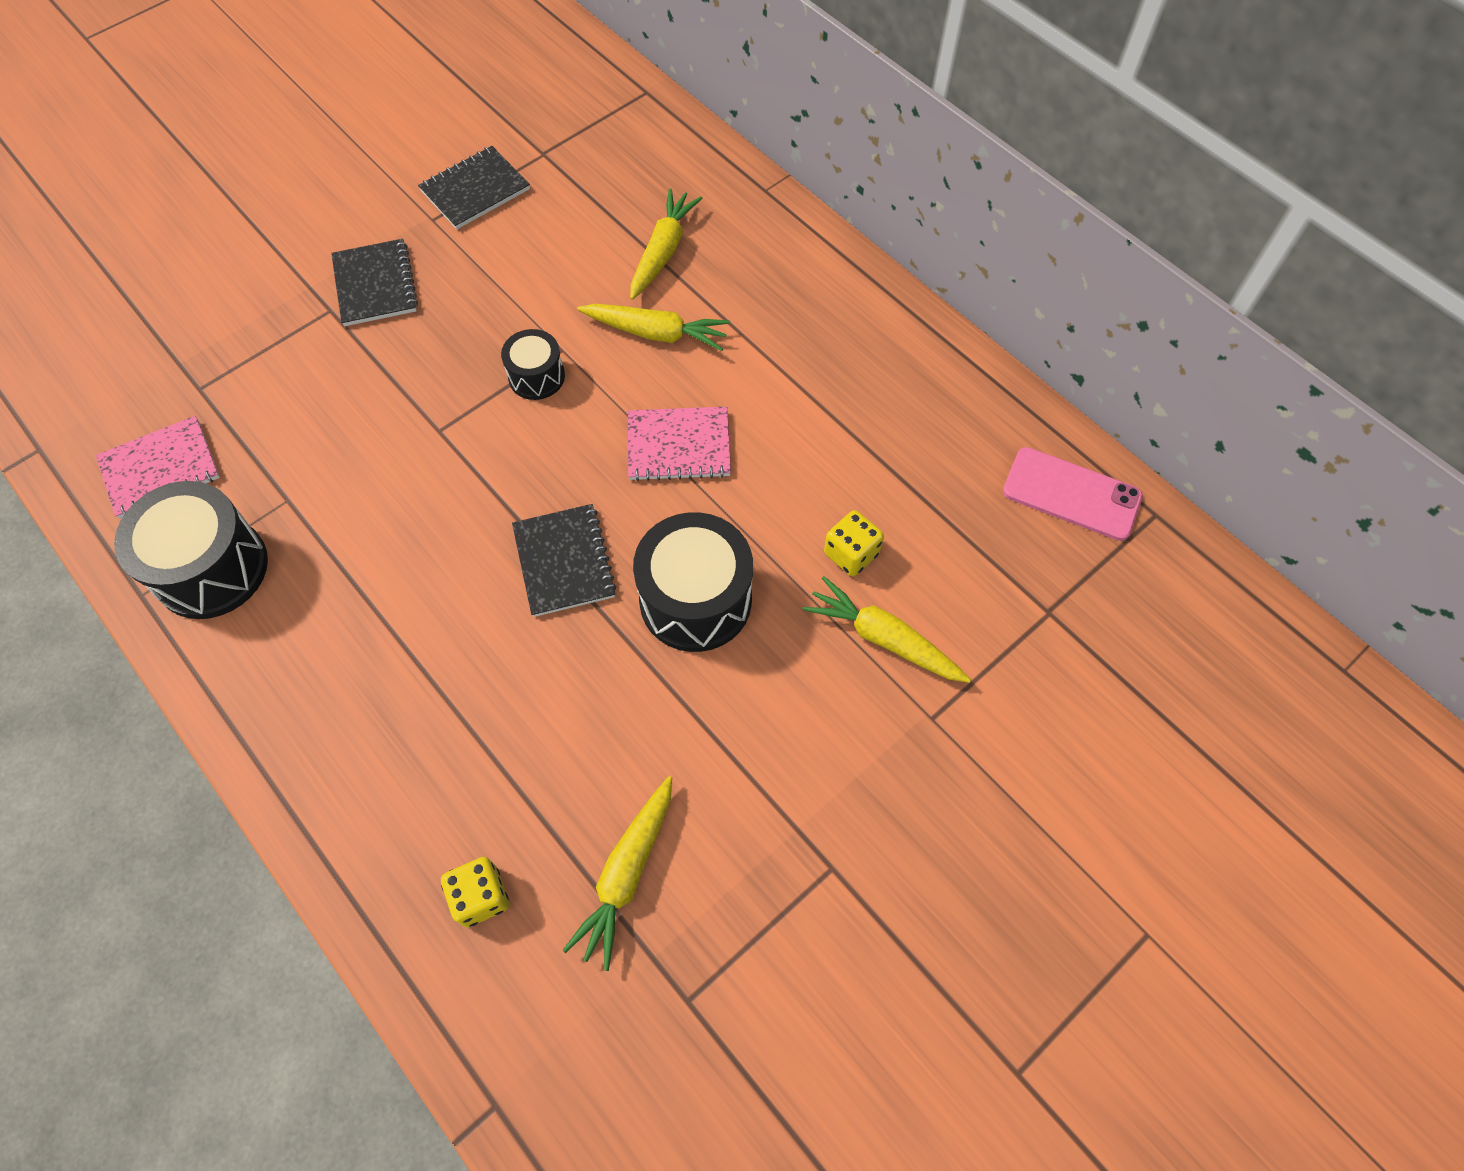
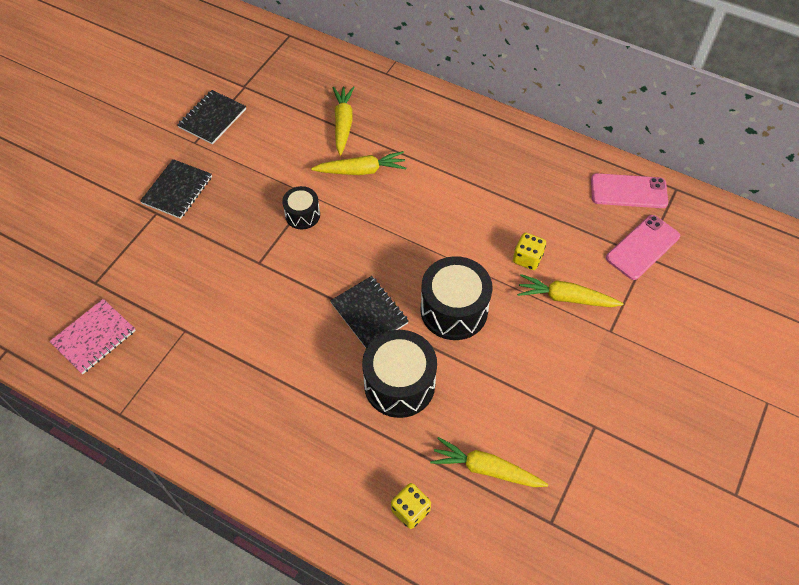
camera: 20 degrees left, 5 degrees down
black drum [114,481,268,619] -> black drum moved to [362,330,437,418]
black notebook [331,239,418,326] -> black notebook turned 60 degrees clockwise [140,159,212,219]
yellow carrot [562,776,672,971] -> yellow carrot turned 105 degrees clockwise [430,437,548,487]
pink notebook [628,407,731,481] -> none
none -> pink phone [606,215,680,280]

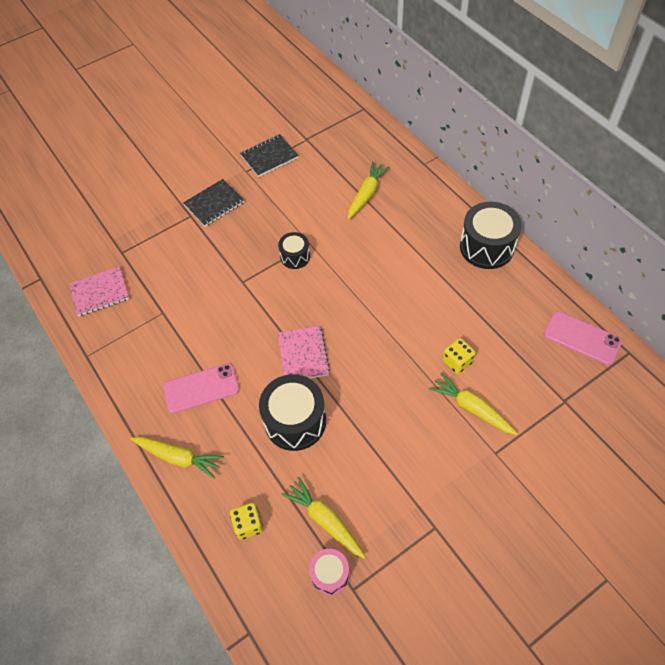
camera: 30 degrees right, 0 degrees up
yellow carrot [311,151,406,175] -> yellow carrot moved to [131,437,224,479]
black notebook [330,276,409,348] -> pink notebook [278,326,330,379]
black drum [421,256,492,340] -> black drum moved to [460,202,522,269]
pink phone [606,215,680,280] -> pink phone moved to [163,363,239,413]
none -> pink drum [309,549,350,595]

